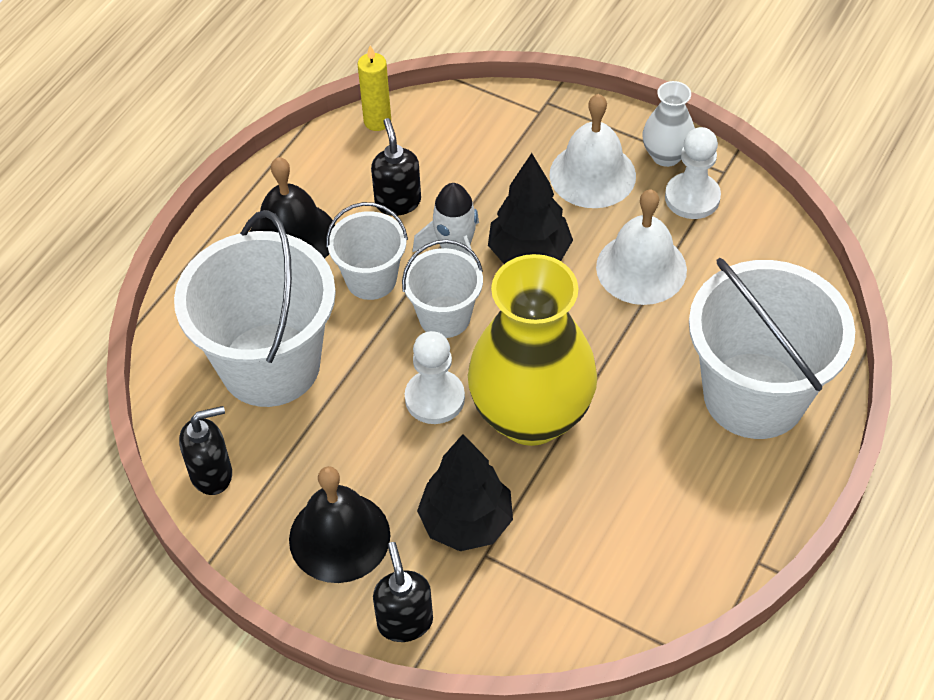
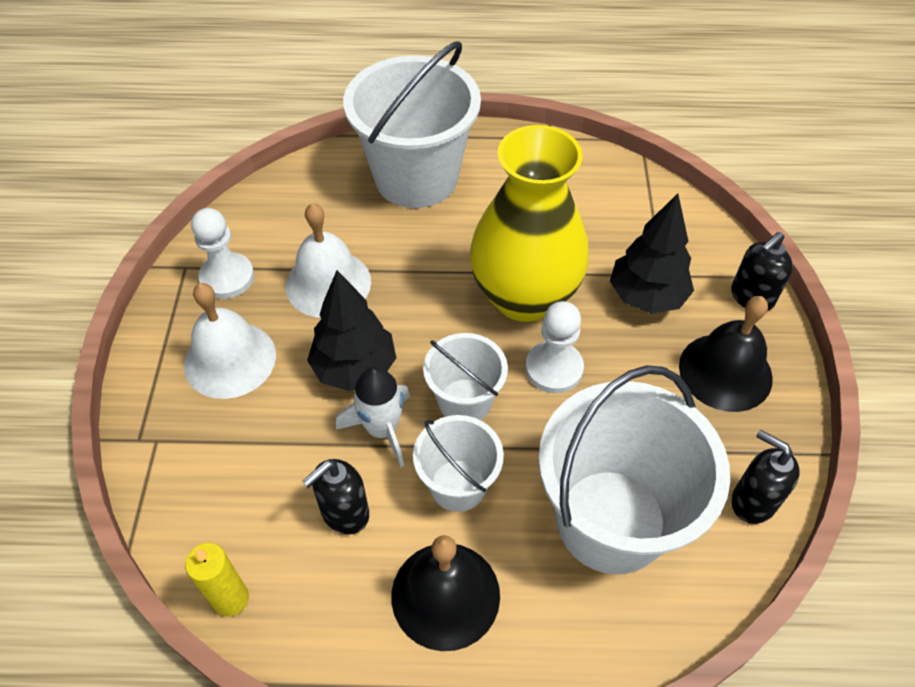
camera: 120 degrees left, 0 degrees up
white vase [643,81,695,167] -> none

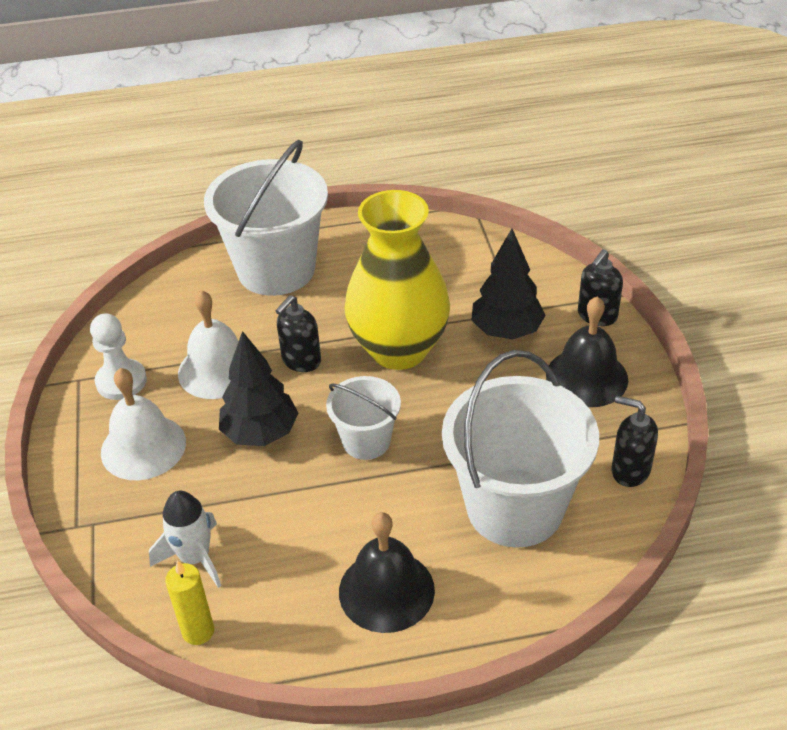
camera: 10 degrees left, 10 degrees down
black soap dispenser [302,459,369,535] -> black soap dispenser moved to [275,295,321,372]
white rocket [336,367,410,467] -> white rocket moved to [149,491,221,588]
white bucket [413,415,504,512] -> none
white pawn [525,301,584,393] -> none

